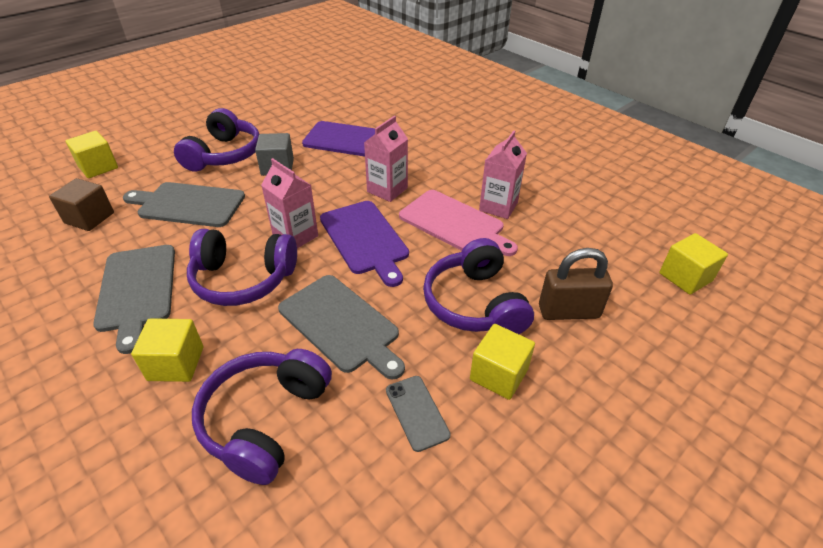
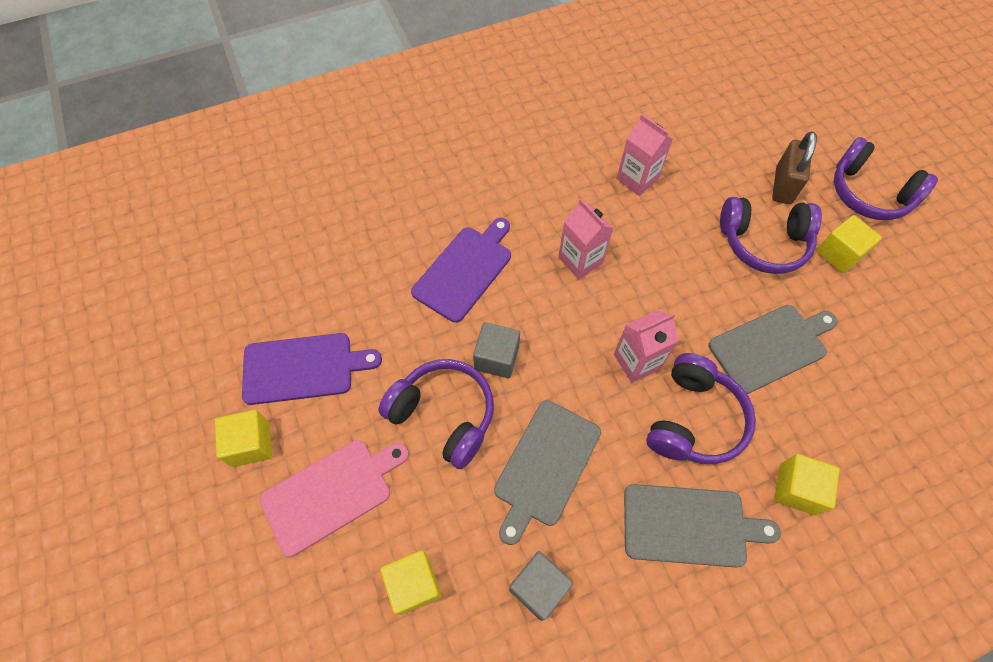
camera: 70 degrees left, 20 degrees up
brown cube [49,178,114,231] -> grey cube [509,551,573,621]
purple headphones [192,349,332,485] -> purple headphones moved to [834,137,938,220]
purple cutting board [320,201,409,287] -> purple cutting board moved to [242,333,382,405]
grey phone [386,376,451,452] -> none
pink cutting board [399,190,518,256] -> pink cutting board moved to [260,440,409,557]
yellow cube [659,233,728,295] -> yellow cube moved to [215,410,272,467]

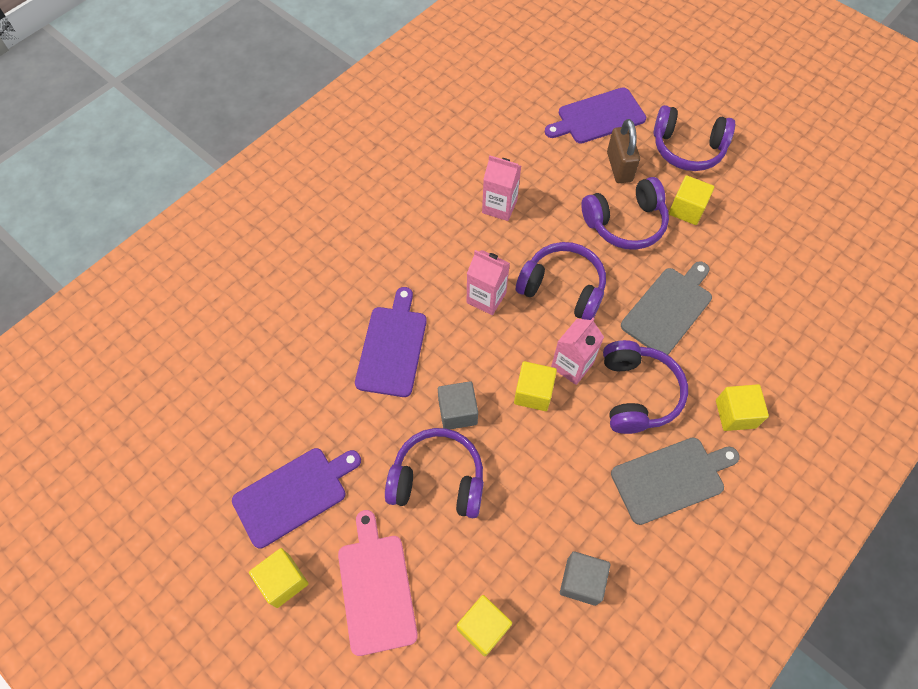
camera: 25 degrees left, 0 degrees up
pink cutting board [260,440,409,557] -> pink cutting board turned 45 degrees counterclockwise [338,510,418,656]
grey cutting board [494,400,601,545] -> none
none -> yellow cube [514,361,557,411]
none -> purple headphones [516,242,606,320]
none -> purple cutting board [545,87,646,143]

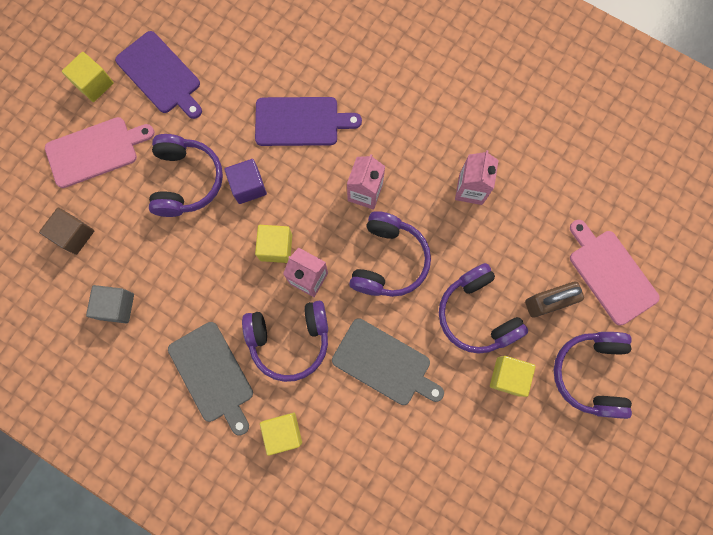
camera: 80 degrees right, 15 degrees up
grey cube [438,381,478,429] -> purple cube [224,159,267,204]
yellow cube [457,595,512,656] -> brown cube [39,208,94,255]
purple cutting board [545,87,646,143] -> pink cutting board [570,220,660,326]

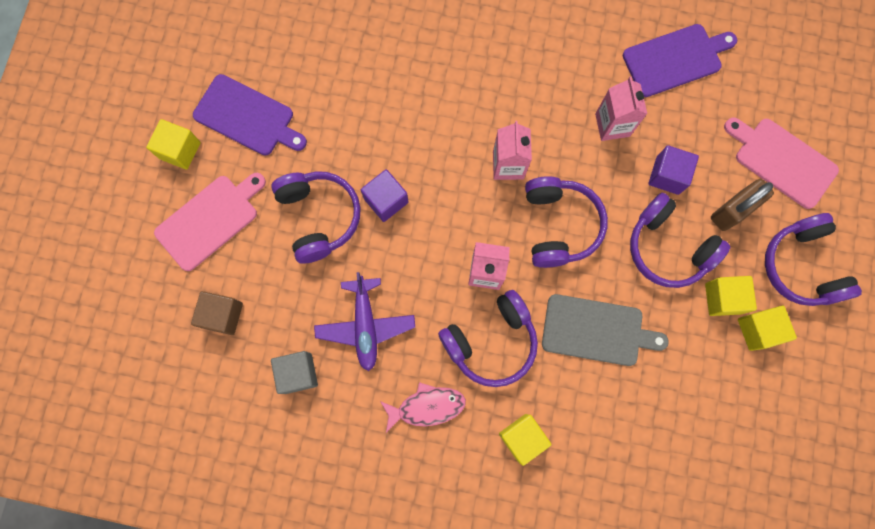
camera: 20 degrees left, 0 degrees up
grey cutting board [168,322,253,436] -> pink fish [380,382,466,433]
purple cutting board [255,97,362,146] -> purple cutting board moved to [623,24,737,97]
yellow cube [255,225,292,263] -> yellow cube moved to [738,306,797,351]
none -> purple plane [314,272,415,371]
none -> purple cube [648,145,699,195]

